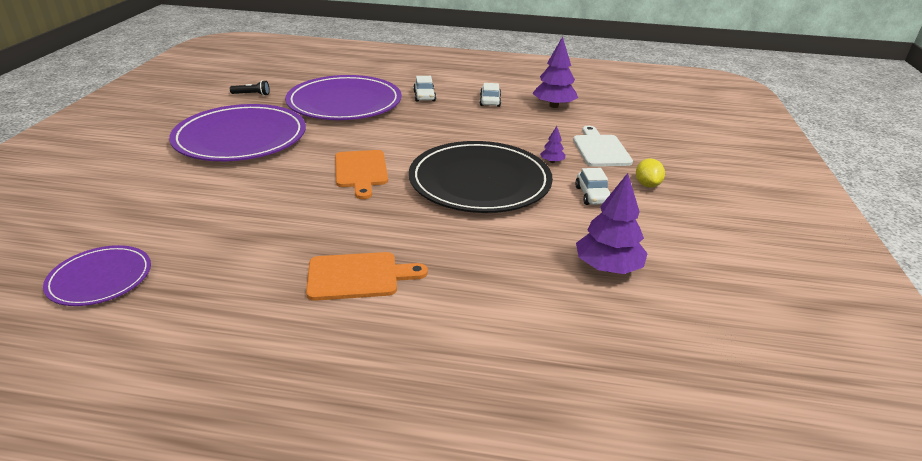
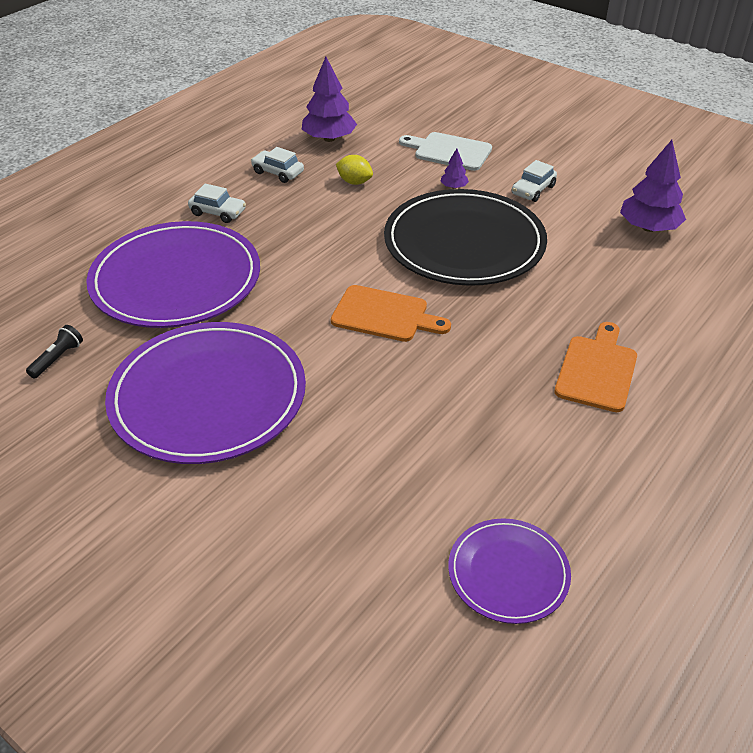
camera: 60 degrees left, 10 degrees up
white car [575,168,611,205] -> white car turned 105 degrees clockwise [512,160,557,202]
yellow lemon [636,158,665,188] -> yellow lemon moved to [336,155,373,185]

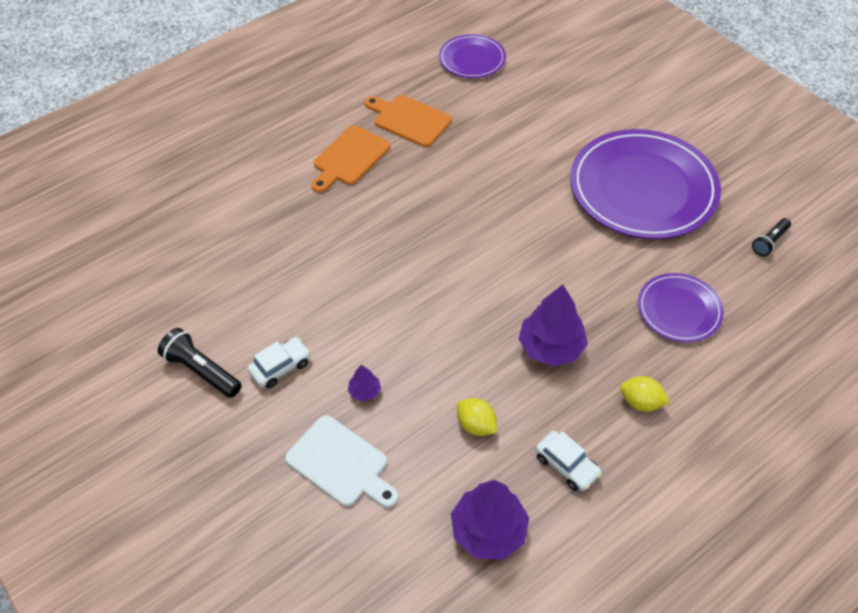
camera: 165 degrees left, 10 degrees up
purple plate [86,221,260,328] -> purple plate [638,273,724,342], size x0.51
white car [188,184,246,223] -> yellow lemon [620,376,670,412]
orange cutting board [331,285,451,342] -> orange cutting board moved to [364,95,452,147]
black plate [384,189,547,286] -> none
purple tree [620,140,686,232] -> purple tree moved to [519,284,588,366]
none -> black flashlight [158,328,242,398]

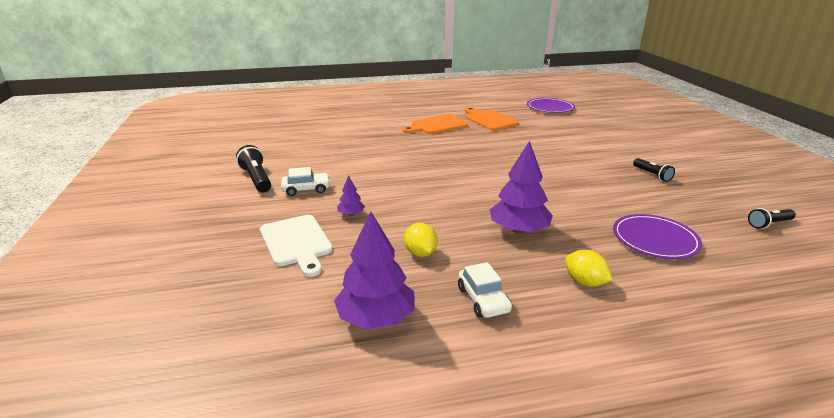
camera: 25 degrees right, 25 degrees down
purple plate [570,129,721,239] -> black flashlight [633,158,675,182]

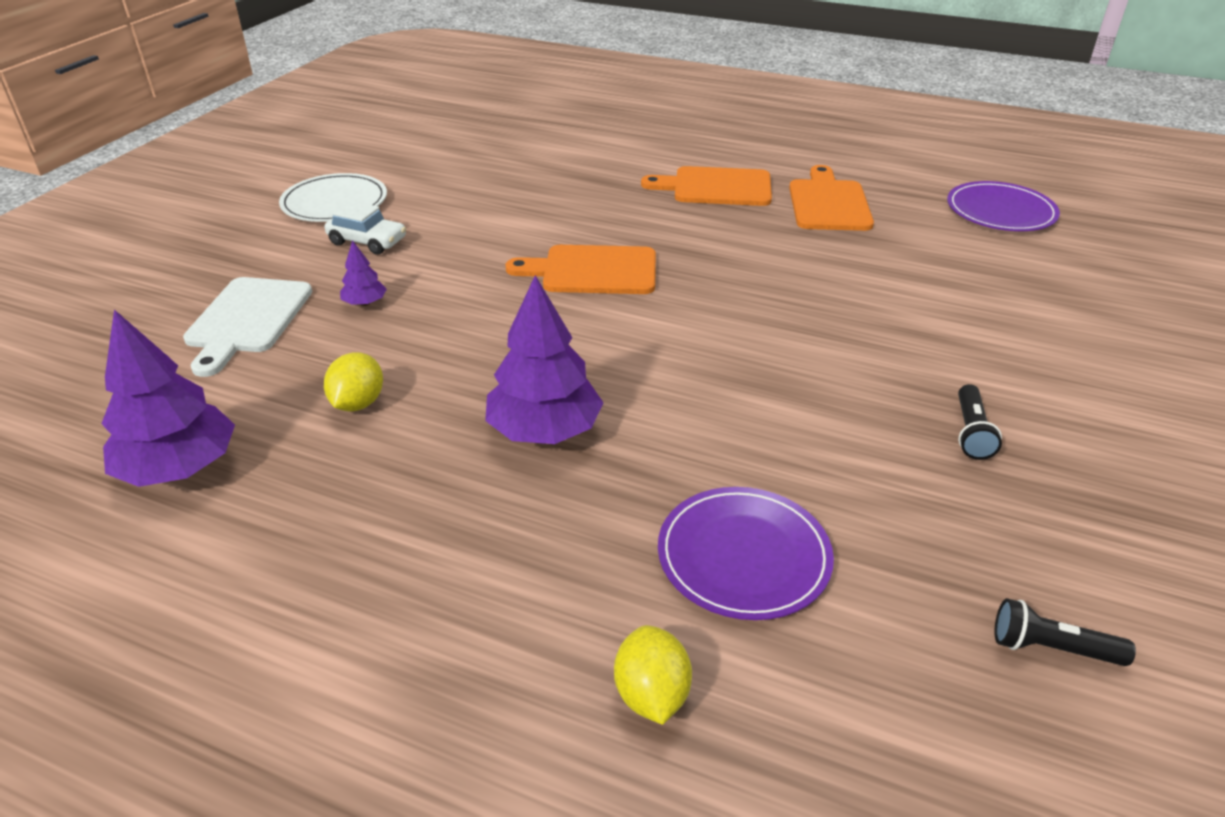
camera: 35 degrees right, 10 degrees up
black flashlight [236,145,271,192] -> white plate [279,173,387,222]
white car [458,262,512,318] -> none
yellow lemon [565,250,613,287] -> yellow lemon moved to [614,625,692,725]
none -> orange cutting board [505,245,656,294]

